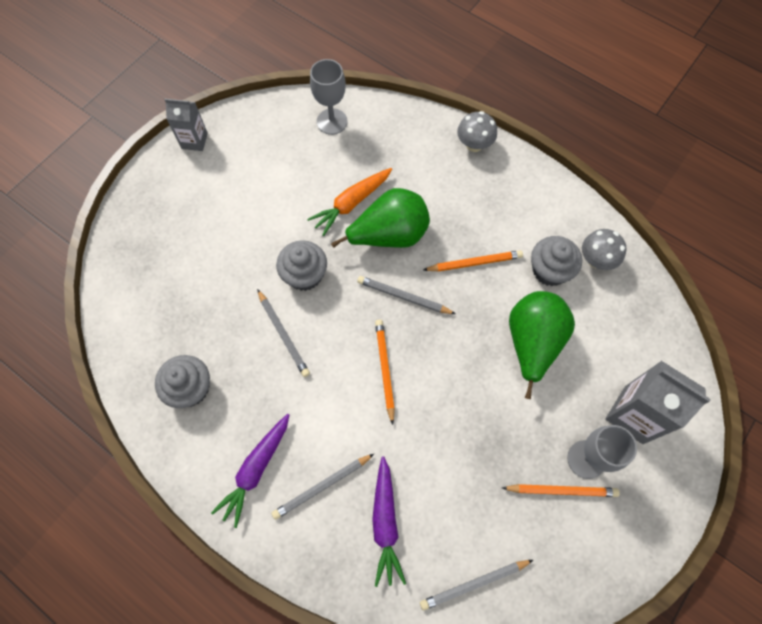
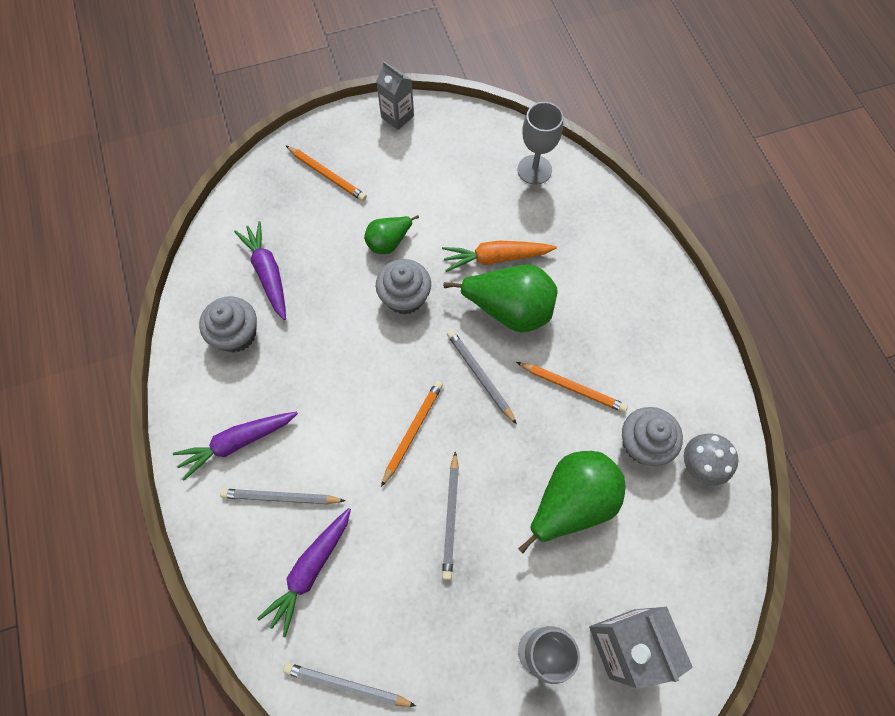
camera: 35 degrees right, 0 degrees up
grey pencil [257,289,310,377] -> grey pencil moved to [442,451,459,580]
grey mushroom [457,111,497,152] -> none
orange pencil [502,484,620,497] -> orange pencil moved to [285,145,367,201]
none -> purple carrot [234,221,286,320]
none -> green pear [364,215,419,254]

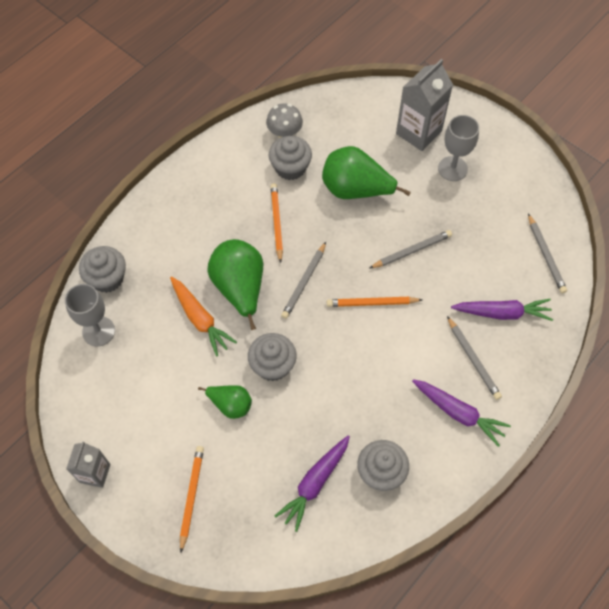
camera: 120 degrees left, 5 degrees down
none -> grey cupcake [79,246,126,293]

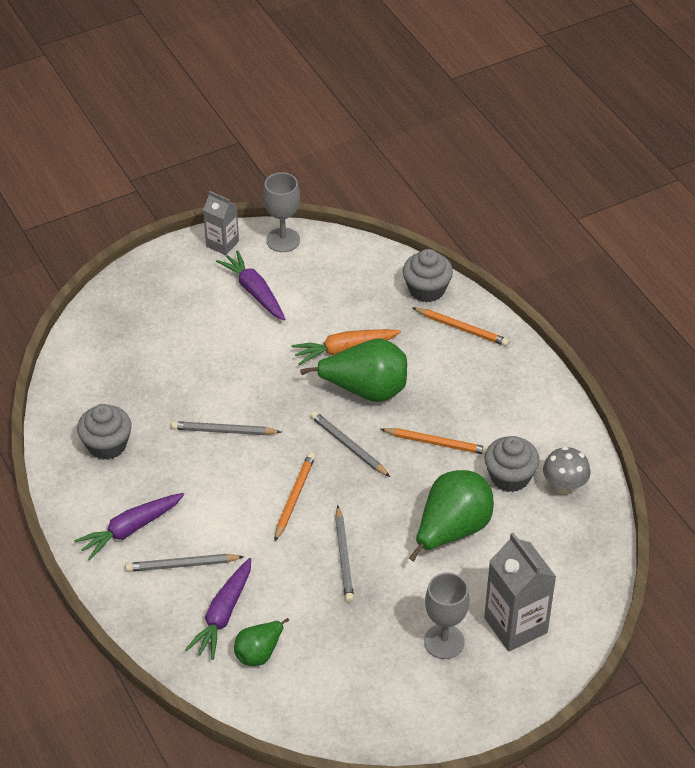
camera: 110 degrees right, 15 degrees down
grey goblet [65,284,115,346] -> grey goblet moved to [263,172,300,252]
orange pencil [180,446,204,552] -> orange pencil moved to [412,307,509,346]
green pear [198,385,252,419] -> green pear moved to [234,618,289,666]
grey cupcake [248,333,297,381] -> none
purple carrot [275,435,350,532] -> purple carrot moved to [216,250,285,320]
grey pencil [528,214,567,294] -> grey pencil moved to [171,421,281,435]

